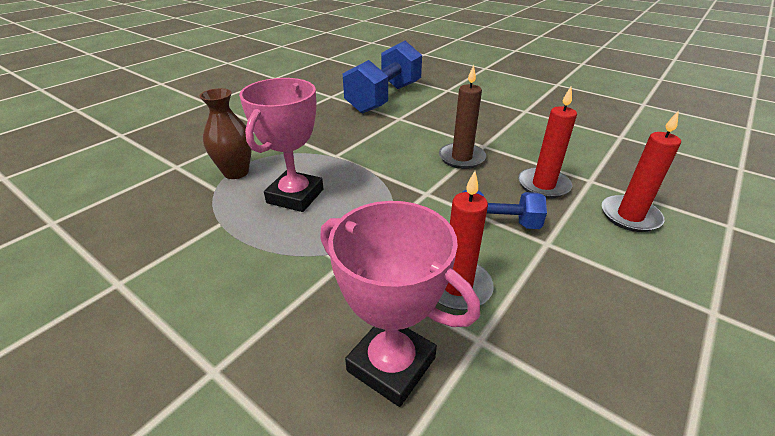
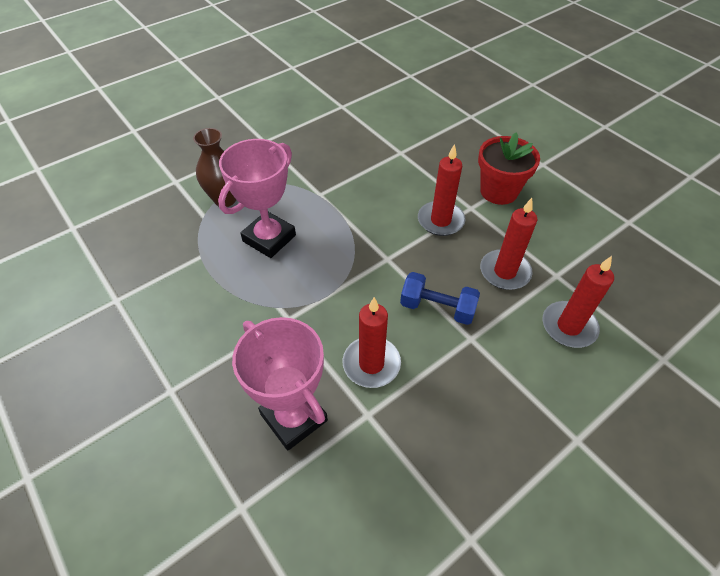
camera: 15 degrees right, 15 degrees up
blue dumbbell [343,41,422,114] -> none
brown candle [439,65,486,169] -> red candle [418,144,465,236]
none -> red flower pot [478,132,540,205]

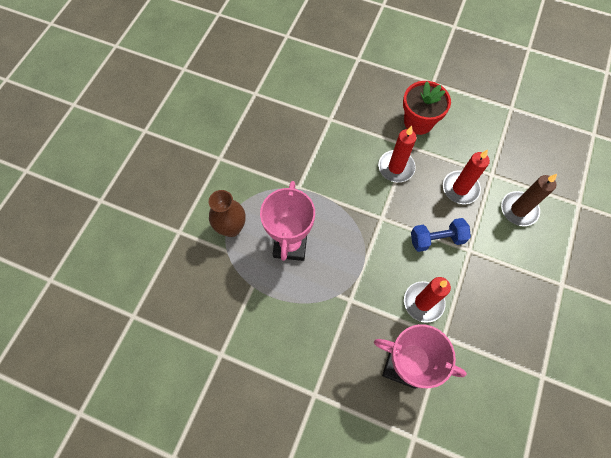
camera: 30 degrees left, 15 degrees up
red candle [542,256,614,348] -> brown candle [501,174,557,226]

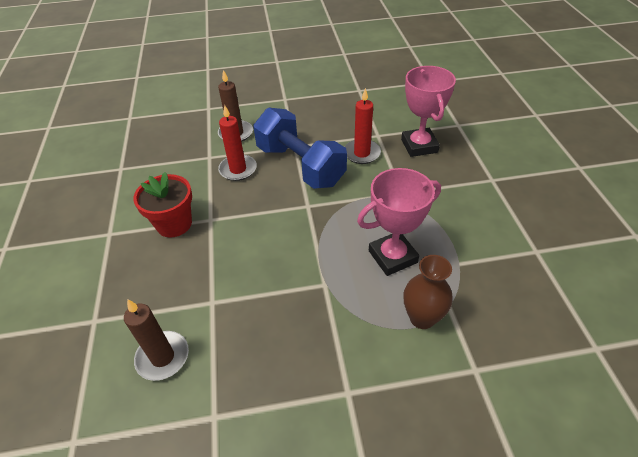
camera: 120 degrees left, 20 degrees down
red candle [378,126,417,182] -> none
blue dumbbell [411,218,471,252] -> blue dumbbell [253,108,347,189], size x1.89
none -> brown candle [124,299,189,381]

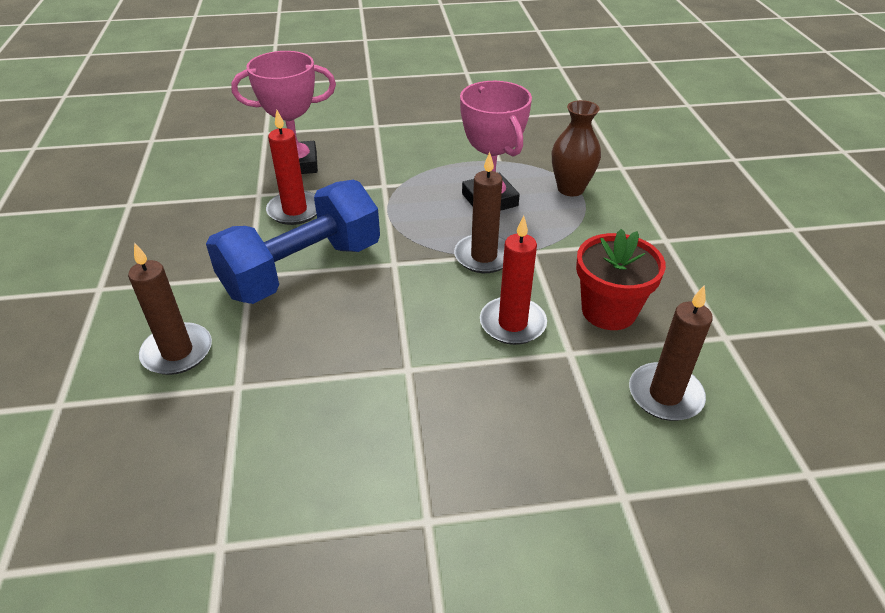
camera: 90 degrees left, 5 degrees down
red flower pot [133,172,192,238] -> red flower pot moved to [576,229,666,330]
red candle [218,105,257,181] -> red candle moved to [480,216,547,345]
none -> brown candle [454,152,506,273]

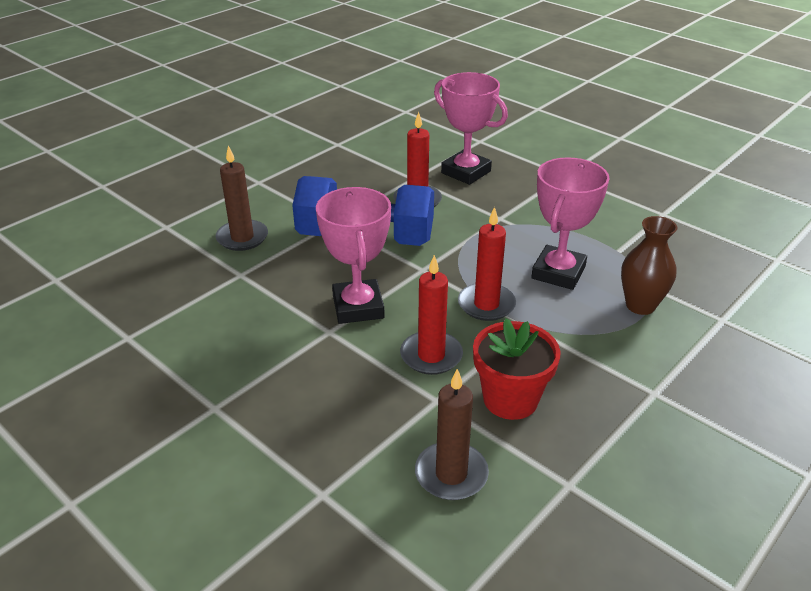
camera: 50 degrees right, 5 degrees down
brown candle [454,152,506,273] -> red candle [458,207,516,321]
none -> pink trophy [316,187,391,324]

